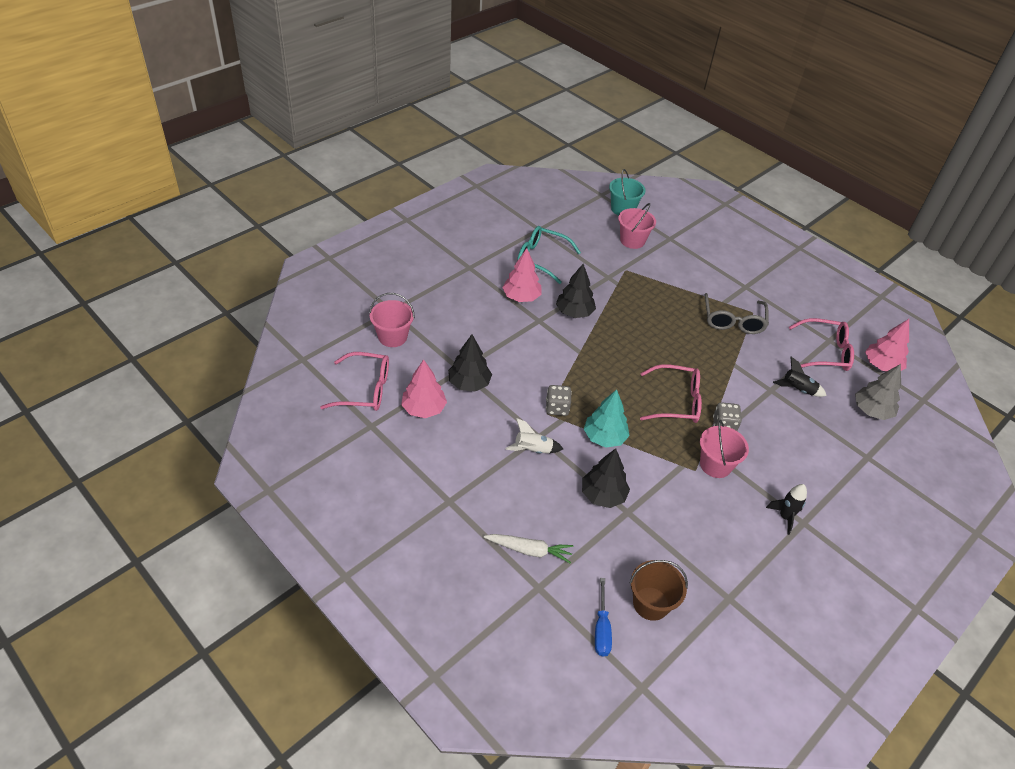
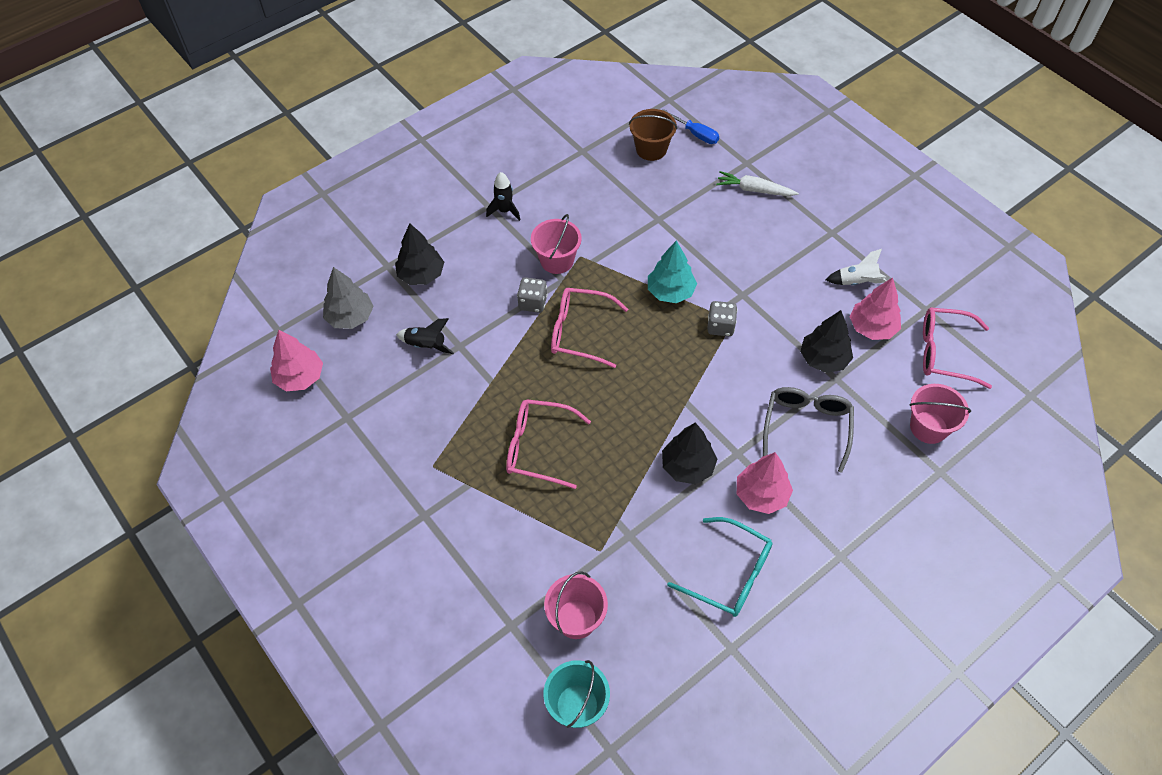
camera: 170 degrees left, 10 degrees up
white rocket [505,418,563,454] -> white rocket moved to [826,249,887,285]
black tree [582,448,630,508] -> black tree moved to [395,223,444,285]
blue screwdriver [595,578,612,657] -> blue screwdriver turned 120 degrees clockwise [663,109,719,144]
grey glasses [705,293,769,334] -> grey glasses moved to [763,387,854,473]
pink glasses [789,318,854,371] -> pink glasses moved to [506,399,591,489]

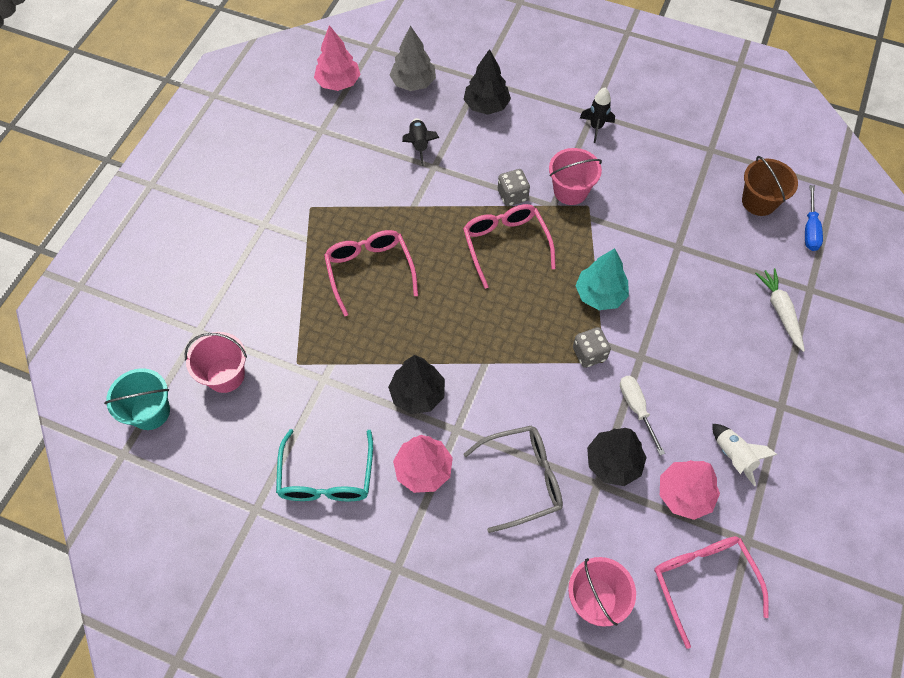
camera: 60 degrees right, 5 degrees up
none -> white screwdriver [620,376,665,455]

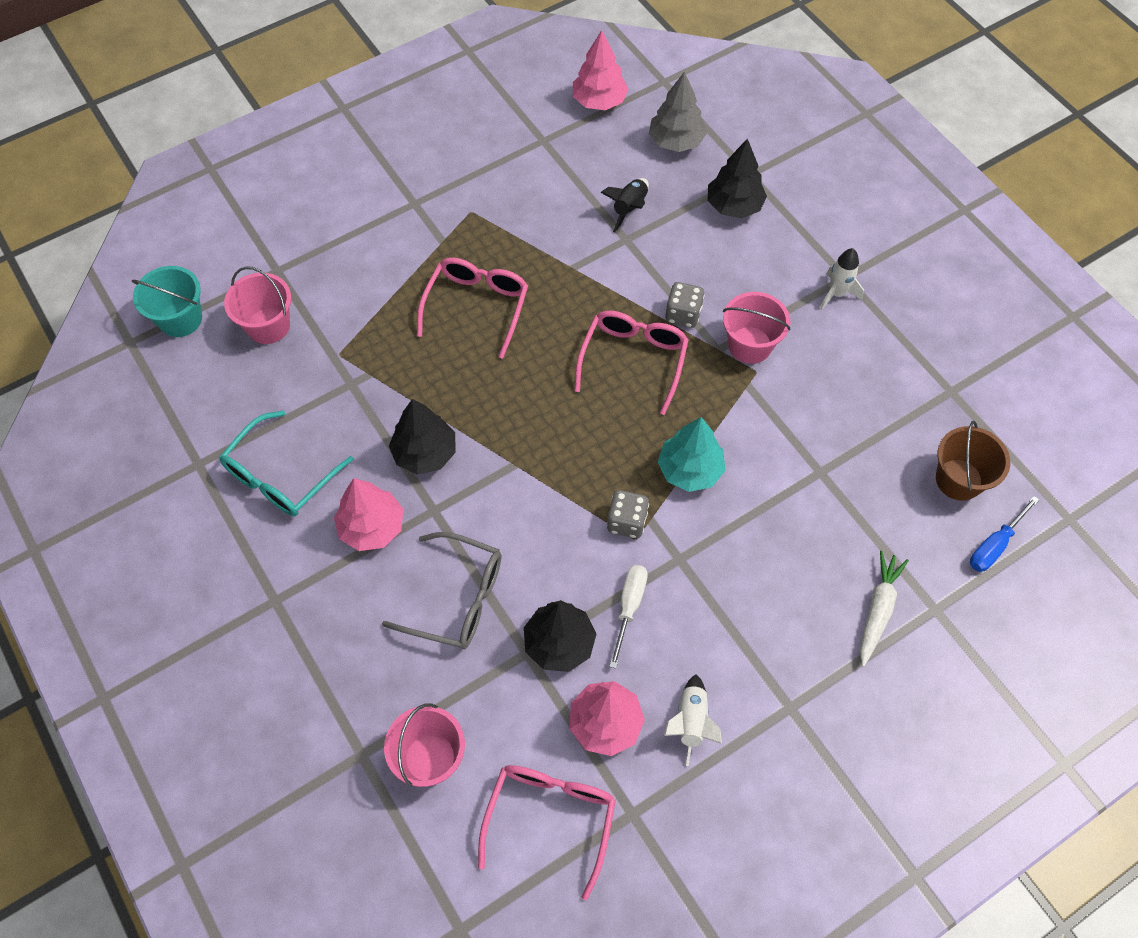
camera: 35 degrees right, 0 degrees up
black rocket [580,87,615,143] -> white rocket [820,248,864,310]

